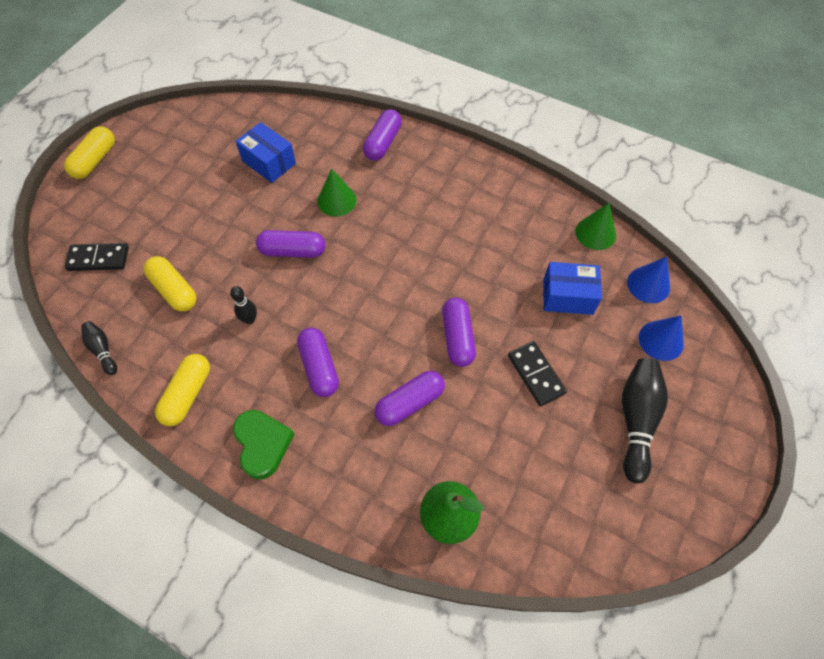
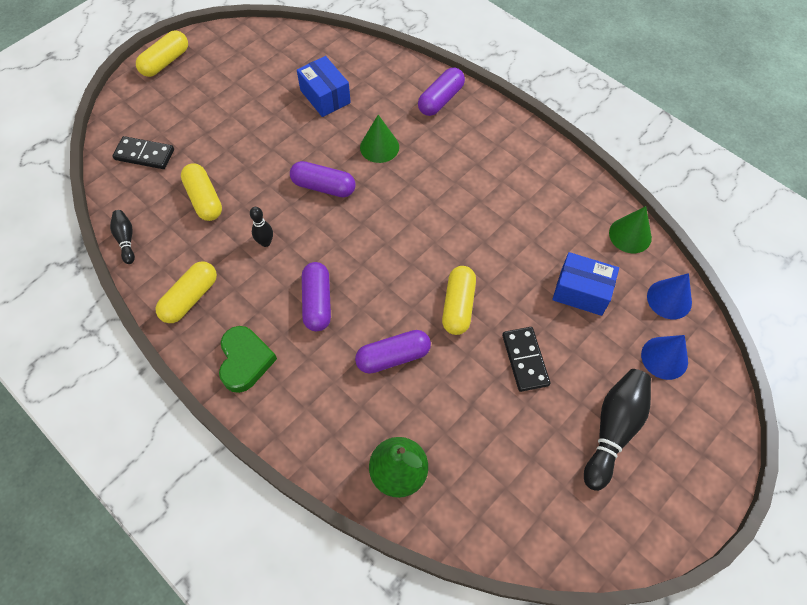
camera: 15 degrees right, 0 degrees up
purple capsule [442,298,476,367] -> yellow capsule [442,266,476,335]

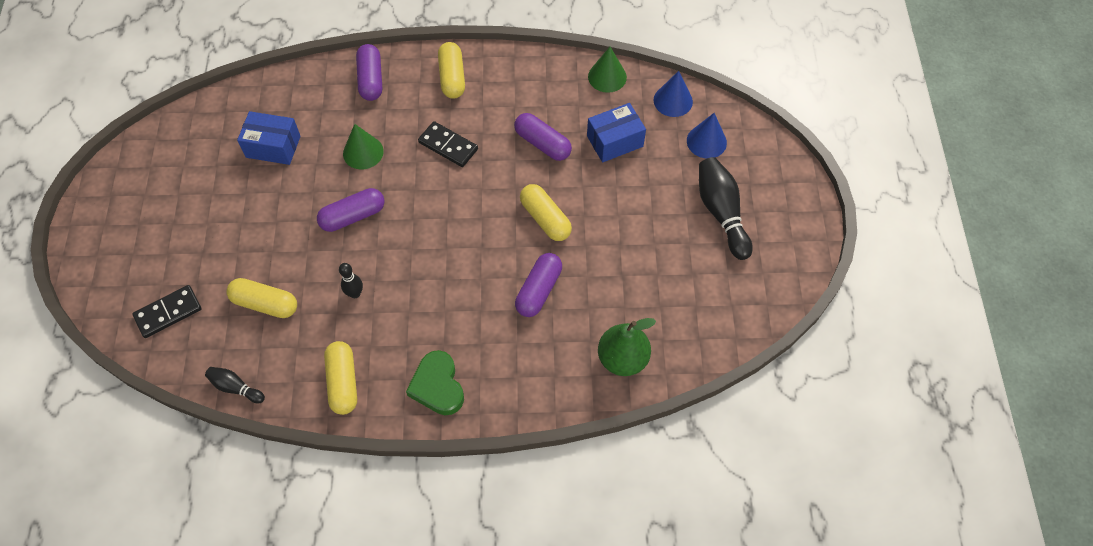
camera: 45 degrees left, 0 degrees up
yellow capsule [136,31,188,77] -> yellow capsule moved to [438,42,465,99]
green heart [219,326,277,393] -> green heart turned 150 degrees counterclockwise [406,350,464,415]
purple capsule [302,262,331,331] -> purple capsule moved to [514,113,572,161]
black domino [502,327,550,392] -> black domino moved to [418,121,478,167]

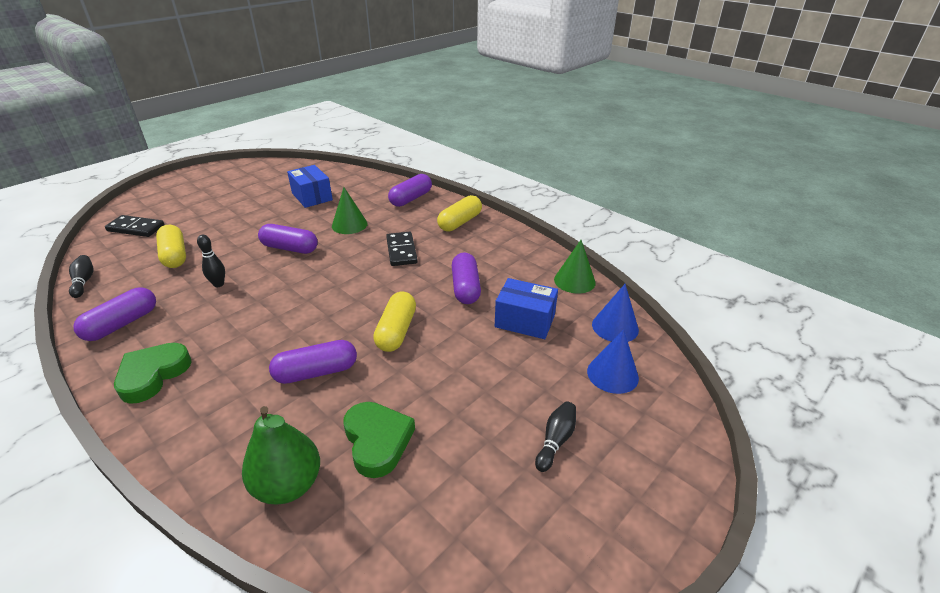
camera: 45 degrees right, 25 degrees down
yellow capsule [324,341,357,415] -> purple capsule [73,287,156,341]
black bowling pin [699,157,753,260] -> black bowling pin [535,402,576,472], size x0.53
none -> green heart [344,402,415,478]

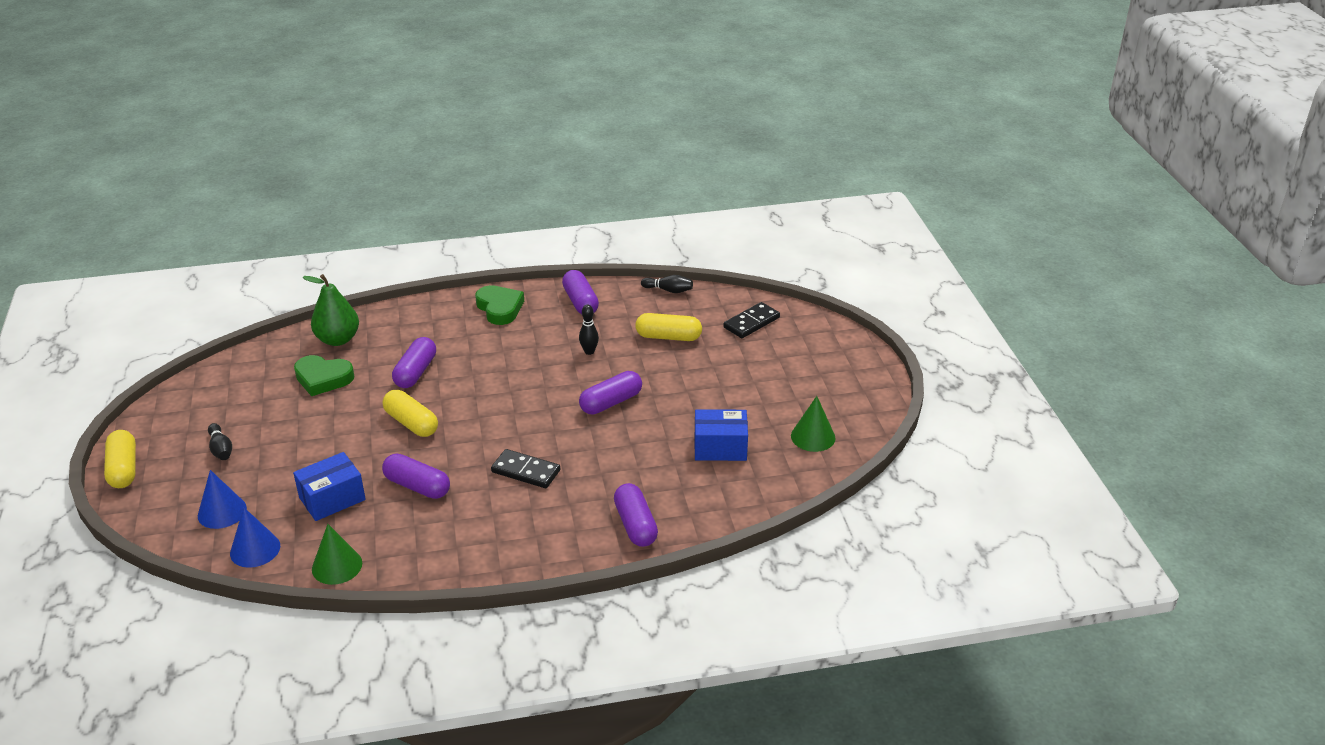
camera: 125 degrees right, 0 degrees up
green cone [332,187,368,234] -> green cone moved to [791,396,836,452]
yellow capsule [437,195,482,232] -> yellow capsule moved to [104,430,136,488]

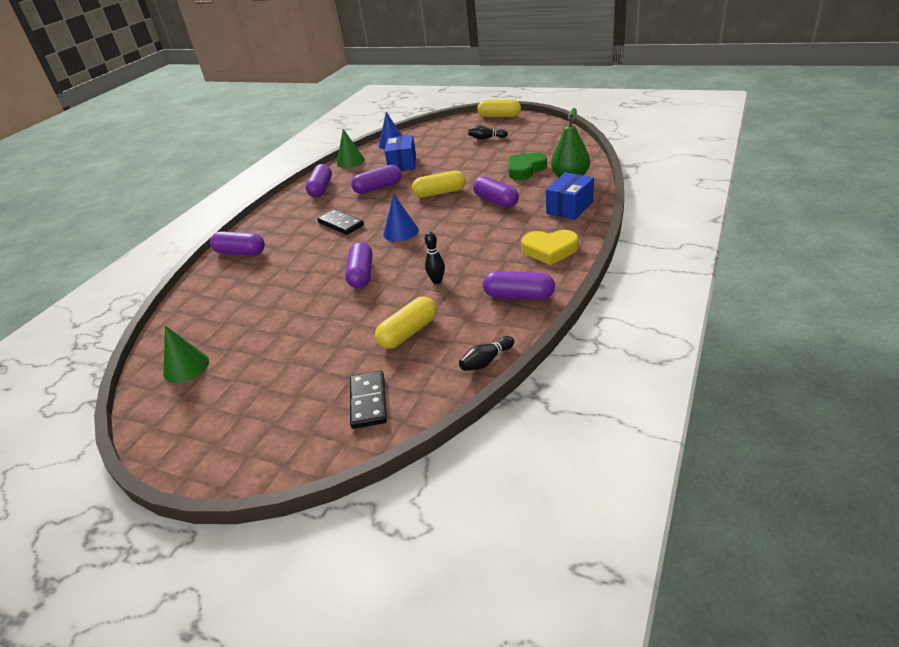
camera: 130 degrees right, 0 degrees up
blue cone [198,470,247,529] -> blue cone moved to [383,194,419,242]
green heart [475,285,524,325] -> yellow heart [521,230,579,265]
black domino [491,449,560,488] -> black domino turned 75 degrees clockwise [317,209,364,235]
blue box [694,409,748,461] -> blue box moved to [546,172,594,220]
none -> purple capsule [306,164,332,198]

